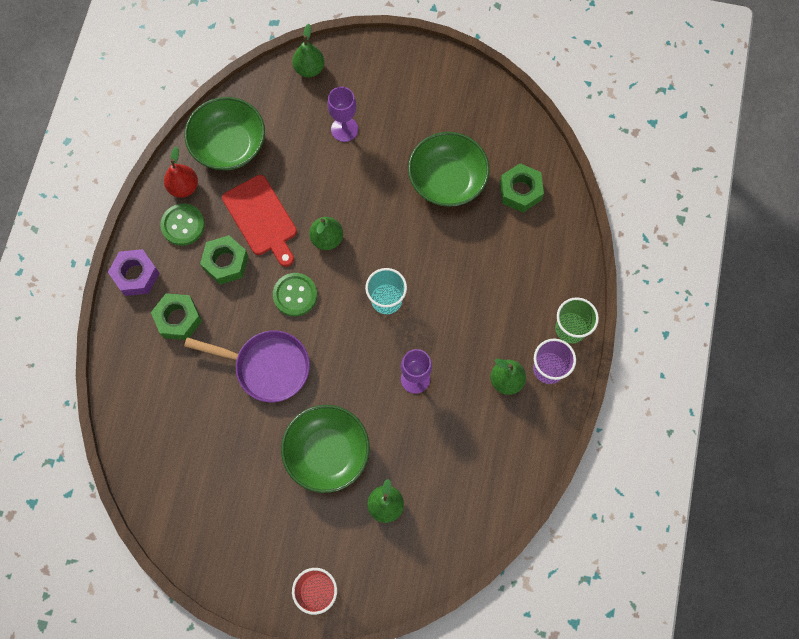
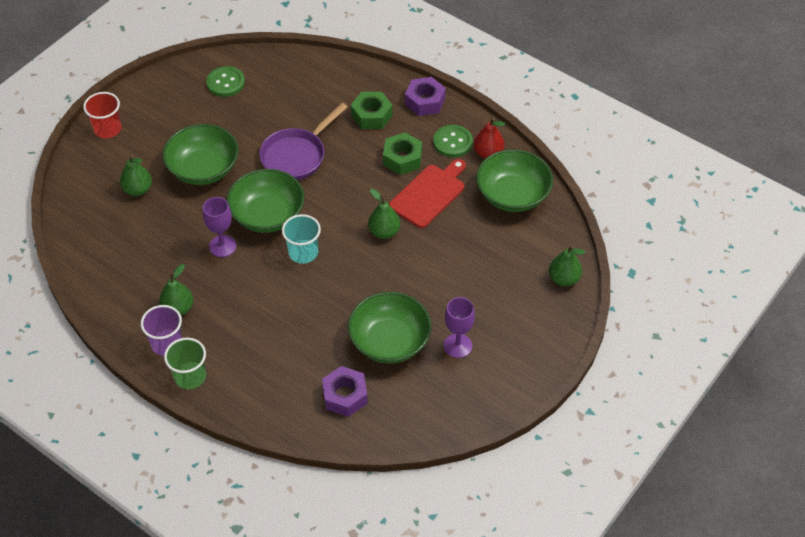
camera: 115 degrees right, 20 degrees down
red cutting board [222,175,297,267] -> red cutting board turned 135 degrees clockwise [389,159,466,228]
green button [273,273,317,316] -> green button moved to [206,66,245,97]
purple goblet [327,87,358,142] -> purple goblet moved to [444,297,475,358]
green nut [500,163,544,212] -> purple nut [322,366,368,417]
none -> green bowl [227,169,305,233]

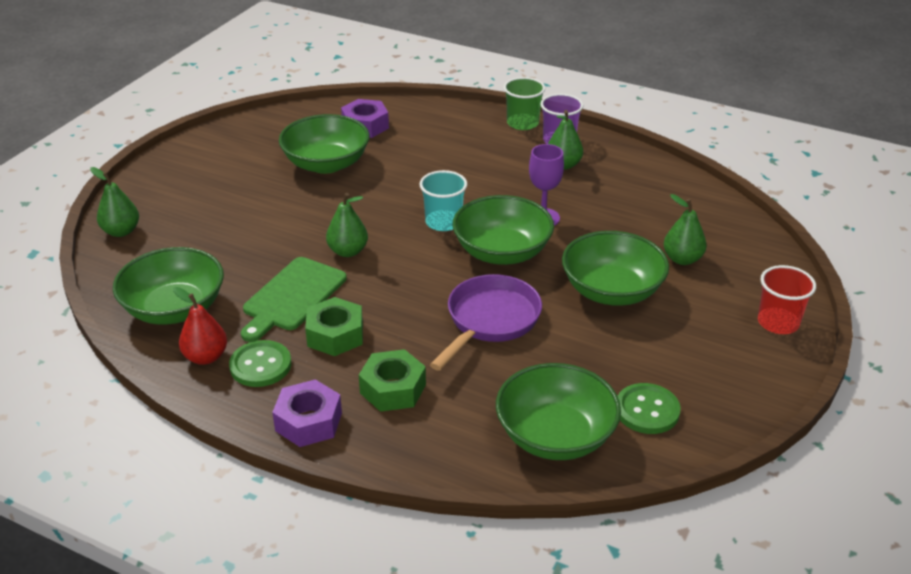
camera: 170 degrees right, 15 degrees down
red cutting board [389,159,466,228] -> green cutting board [241,257,347,342]
purple goblet [444,297,475,358] -> none
none -> green bowl [496,363,621,460]

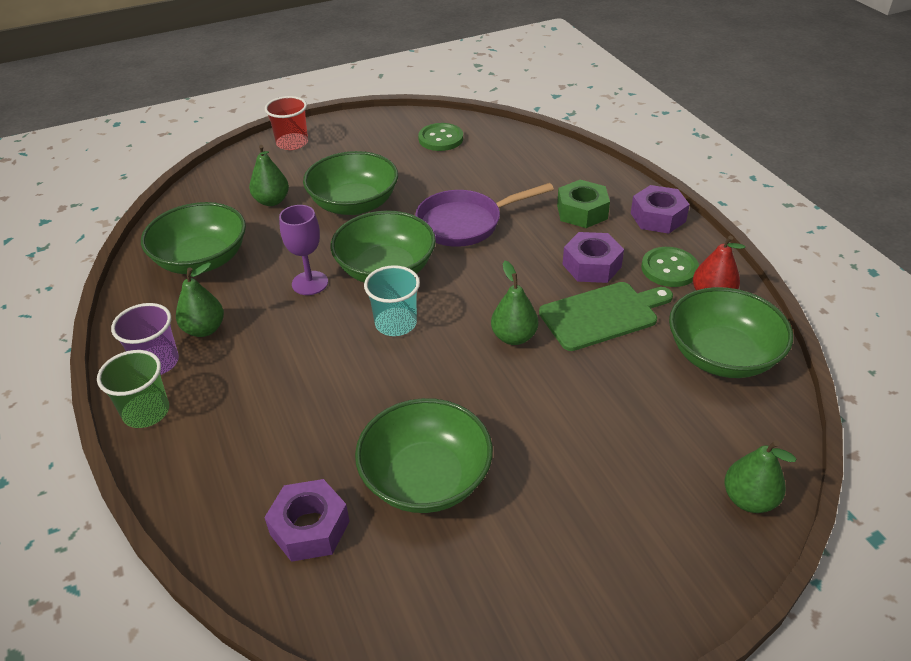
camera: 140 degrees left, 5 degrees up
green nut [305,297,363,356] -> purple nut [562,232,624,283]
green bowl [496,363,621,460] -> green bowl moved to [141,202,246,274]

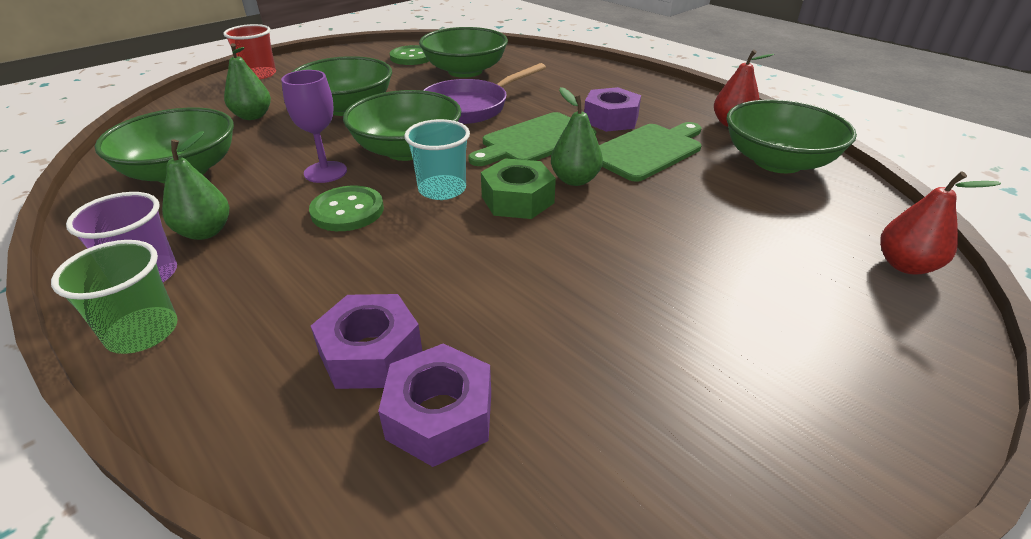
camera: 20 degrees left, 5 degrees down
green bowl [355,398,493,513] -> green bowl moved to [419,27,508,78]
green nut [557,180,610,228] -> green nut moved to [481,158,556,219]
purple nut [631,185,690,234] -> purple nut moved to [311,294,422,389]
green button [641,247,699,287] -> green button moved to [309,186,384,231]
green pear [724,440,796,513] -> red pear [880,171,1001,275]
none -> green cutting board [468,112,596,166]

